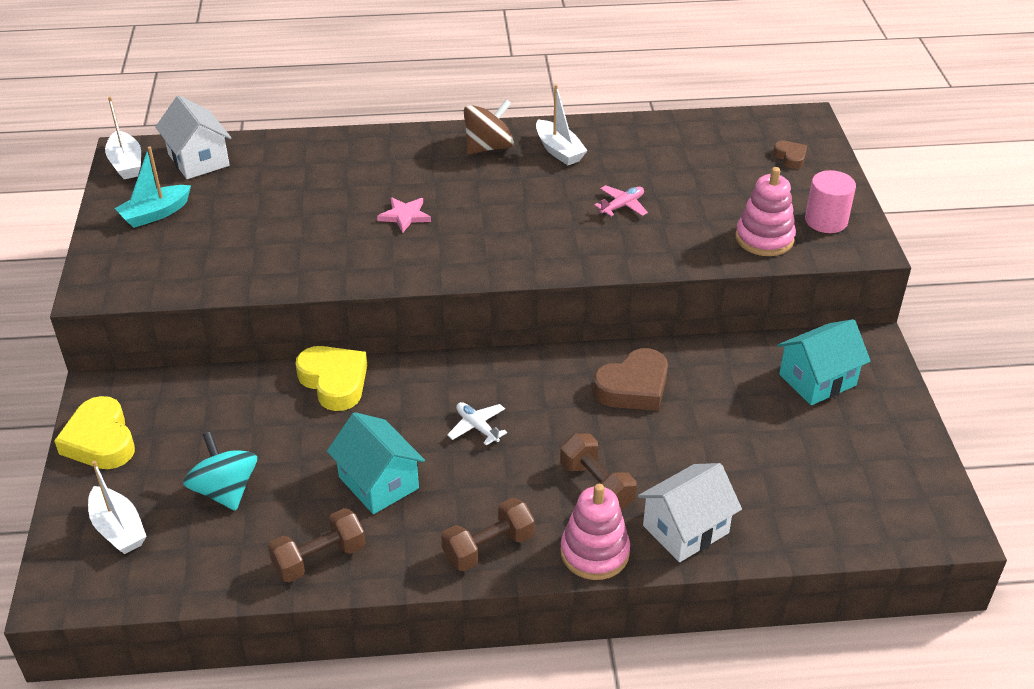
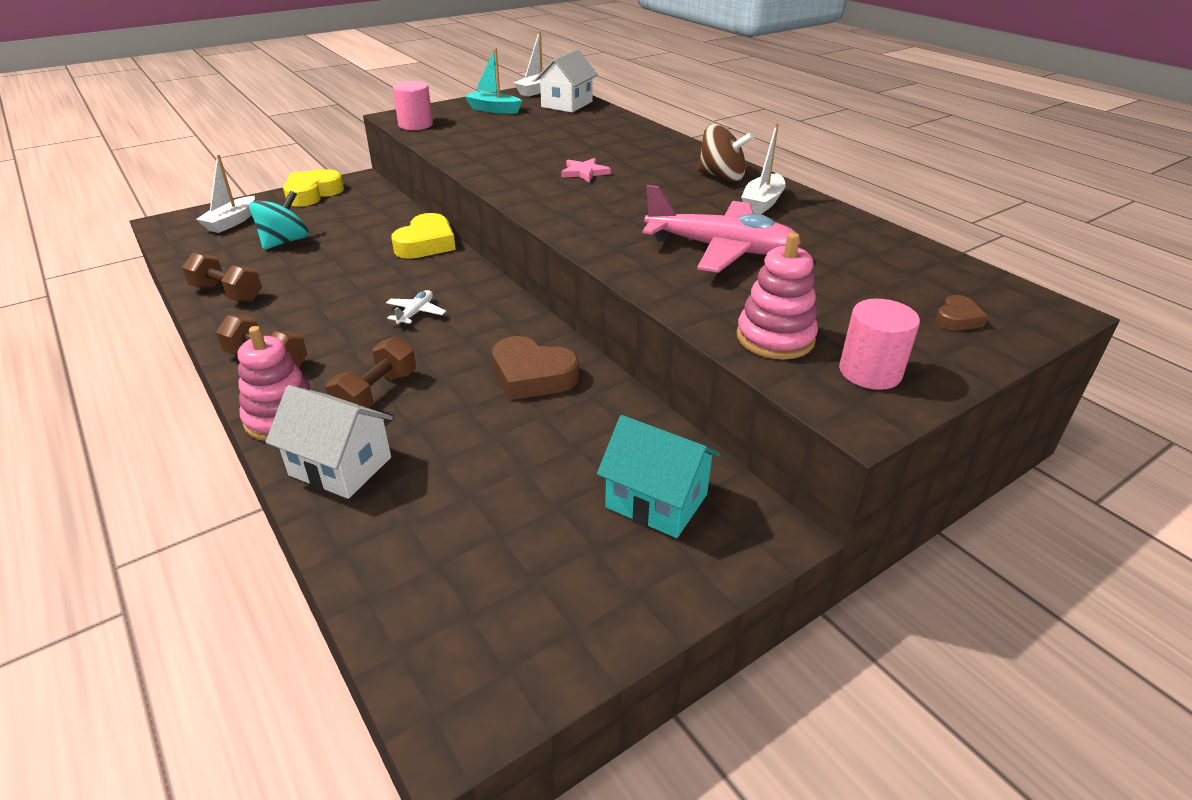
camera: 60 degrees right, 5 degrees down
turquoise house [327,412,425,514] -> none
pink plane [594,185,648,216] -> pink plane [643,185,801,273], size x2.31
none -> pink cylinder [393,81,433,130]

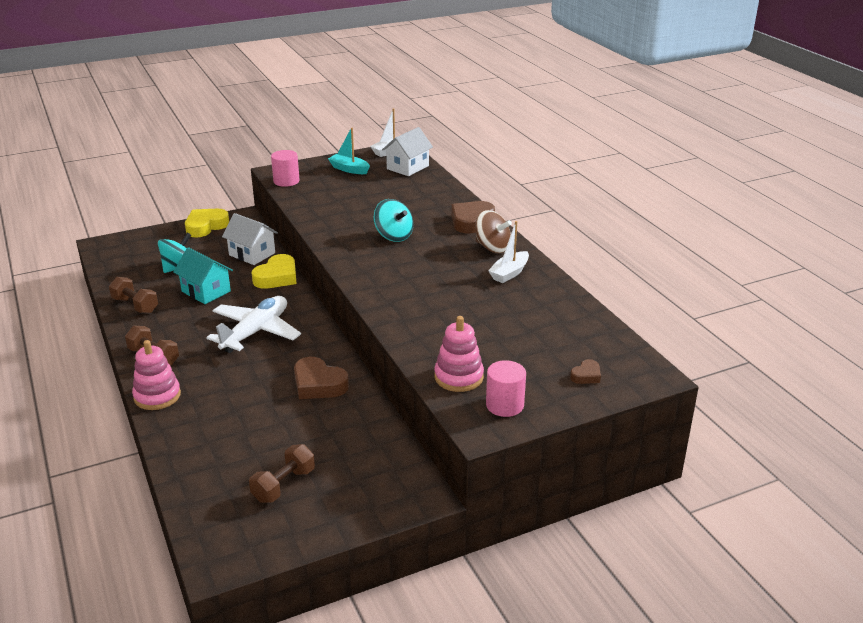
camera: 10 degrees right, 5 degrees down
white boat [196,154,255,233] -> none
white house [266,385,393,499] -> white house moved to [222,213,278,265]
brown dumbbell [326,336,416,408] -> brown dumbbell moved to [249,444,315,503]
white plane [386,290,446,326] -> white plane [206,296,301,353], size x2.31
pink star [561,158,611,182] -> turquoise spinning top [373,199,413,242]
turquoise house [597,415,720,538] -> turquoise house moved to [173,247,233,304]
pink plane [643,185,801,273] -> none
none -> brown heart [451,201,495,233]

